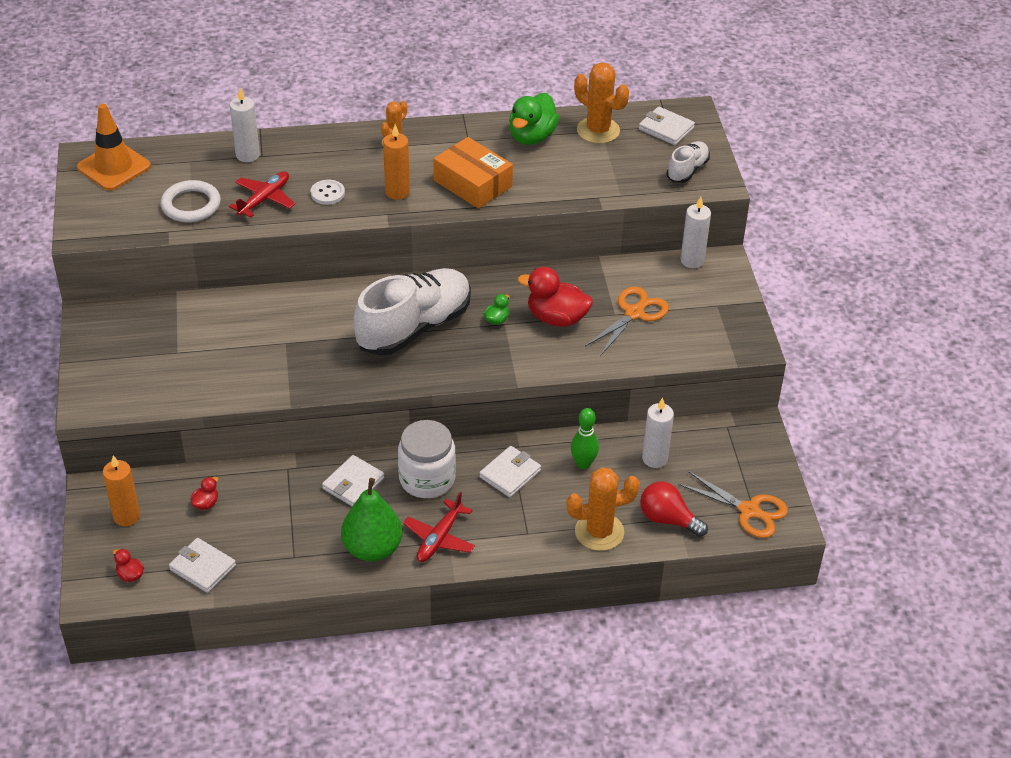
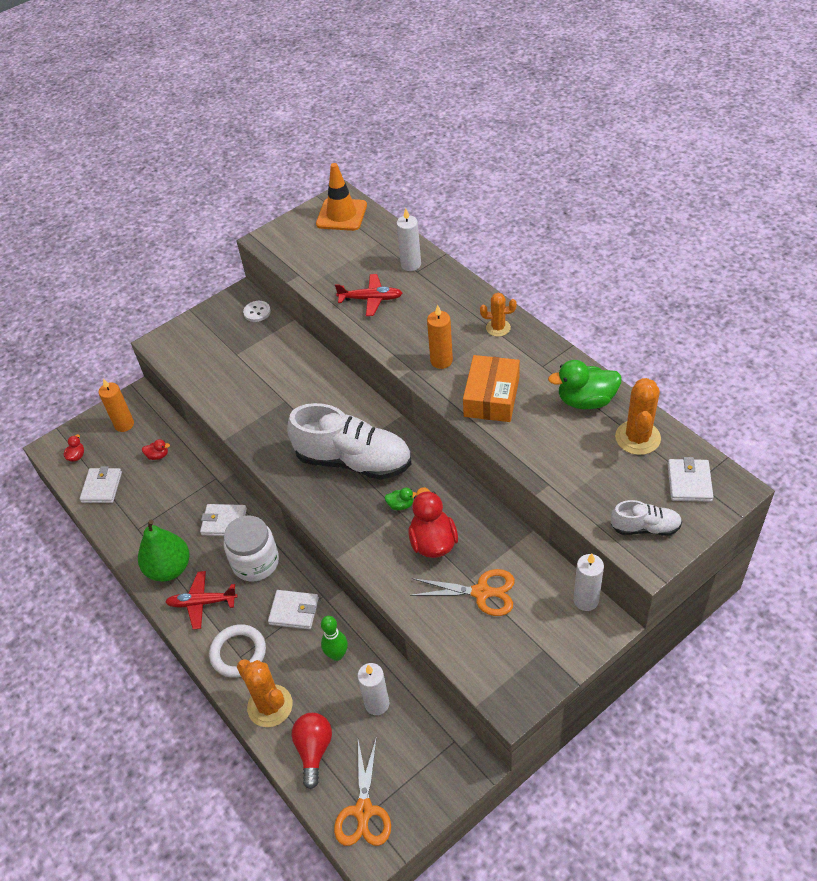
camera: 65 degrees right, 5 degrees up
white ring [160,180,221,222] -> white ring moved to [209,624,266,678]
white button [310,180,345,205] -> white button moved to [243,301,271,322]

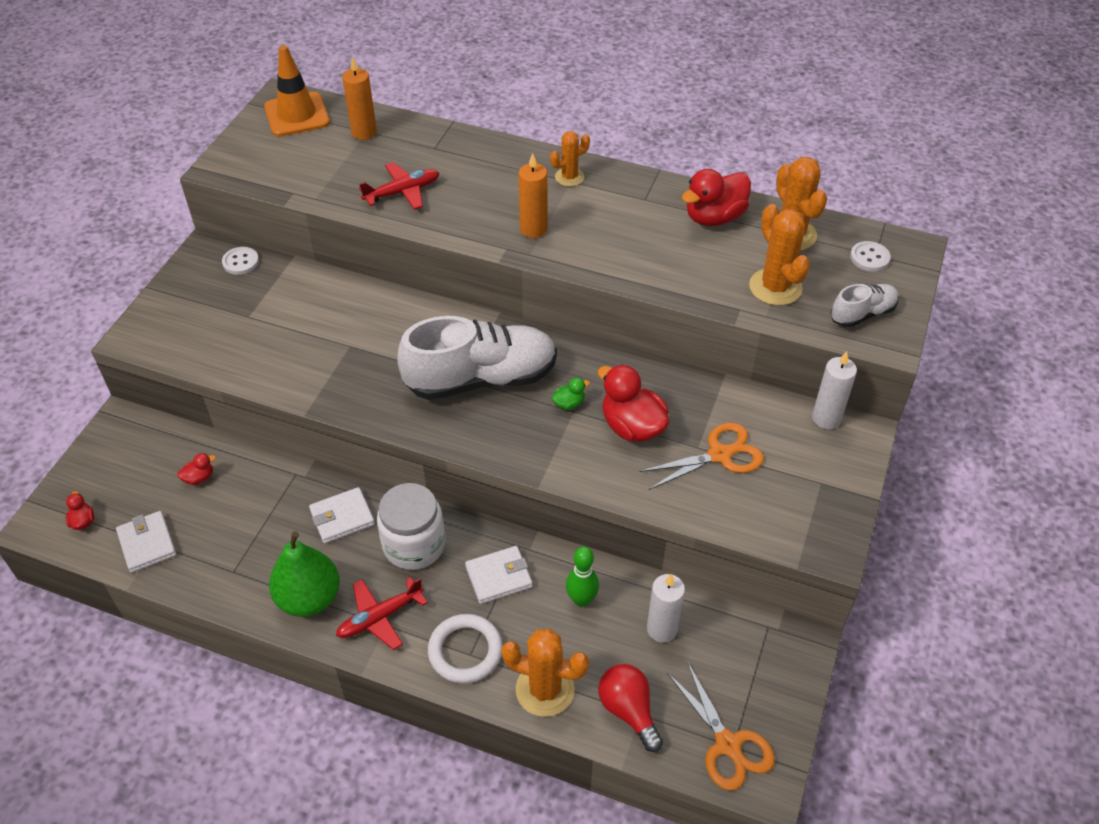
camera: 35 degrees left, 0 degrees up
orange candle [99,379,134,432] -> orange candle moved to [342,56,377,140]
white candle [396,208,421,271] -> none
orange box [463,355,520,422] -> none
green duck [548,360,622,409] -> red duck [682,169,751,226]
white wallet [668,457,713,502] -> white button [850,241,891,272]
none -> orange cactus [749,204,810,306]

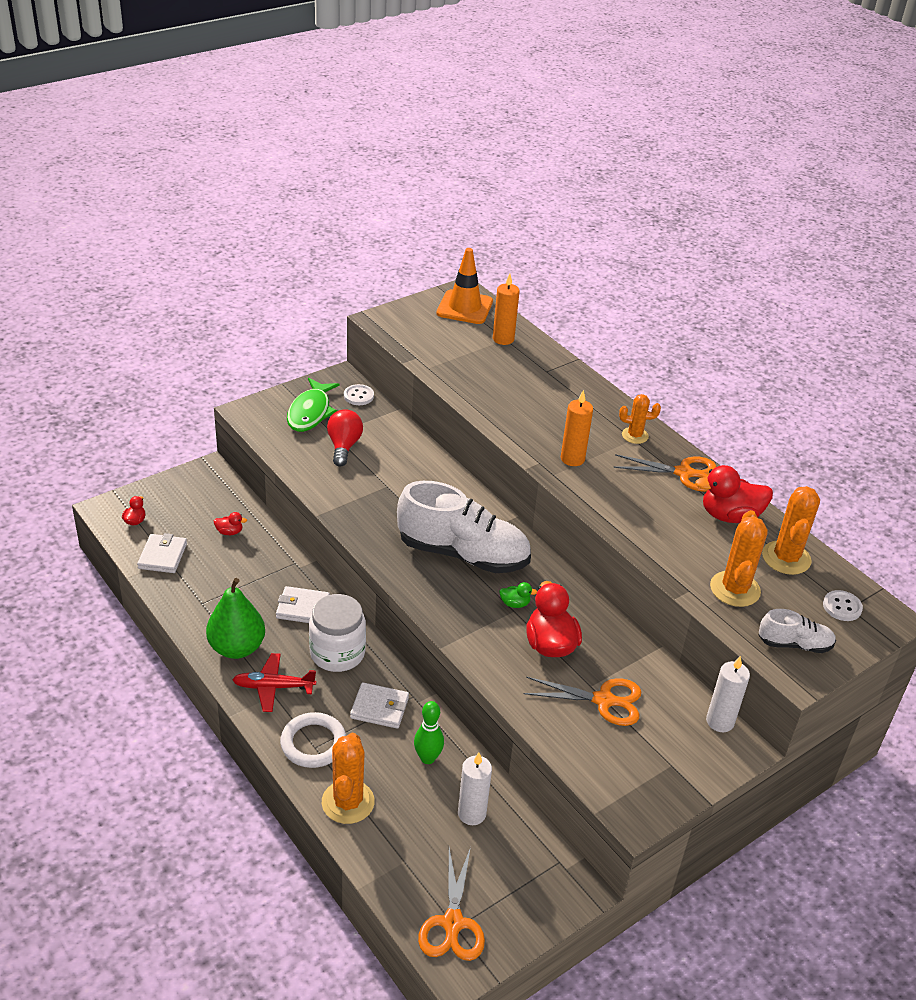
camera: 30 degrees right, 10 degrees down
red plane [359,163,439,210] -> none
orange cactus [501,629,589,717] -> orange cactus turned 45 degrees clockwise [322,733,374,824]
red light bulb [598,664,663,752] -> red light bulb moved to [327,409,363,467]
none -> green fish [287,378,340,432]
none -> orange scissors [613,454,717,492]

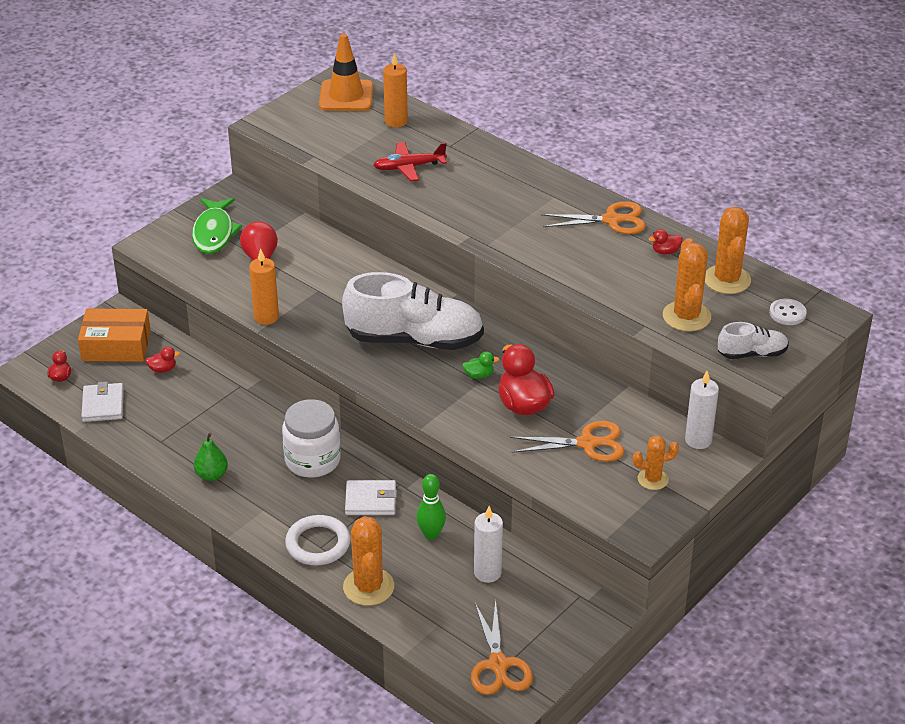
camera: 10 degrees left, 0 degrees up
green pear [206,578,265,659] -> green pear [194,433,228,481], size x0.58
red plane [232,653,316,712] -> red plane moved to [373,142,447,181]
white wallet [276,586,330,623] -> none
white button [344,384,374,405] -> none
orange candle [561,390,593,466] -> orange candle moved to [249,248,279,325]
orange cactus [619,394,661,444] -> orange cactus moved to [633,435,679,490]
red duck [695,465,773,523] -> red duck [648,229,683,254], size x0.46
none -> orange box [78,309,151,362]

